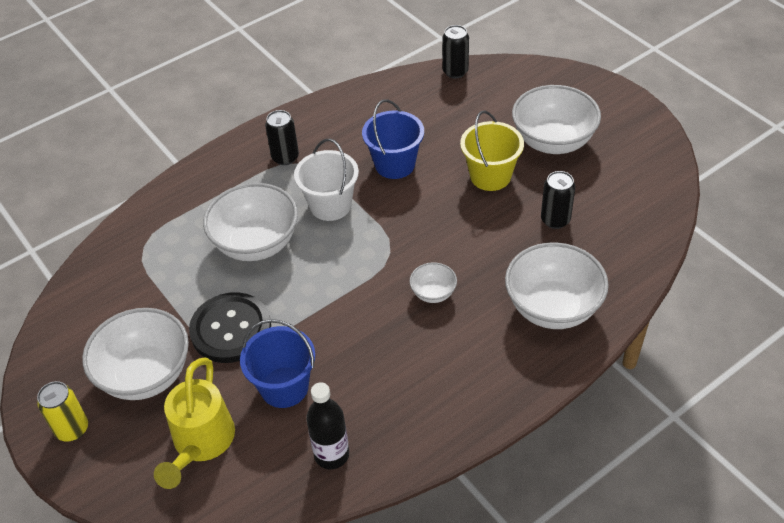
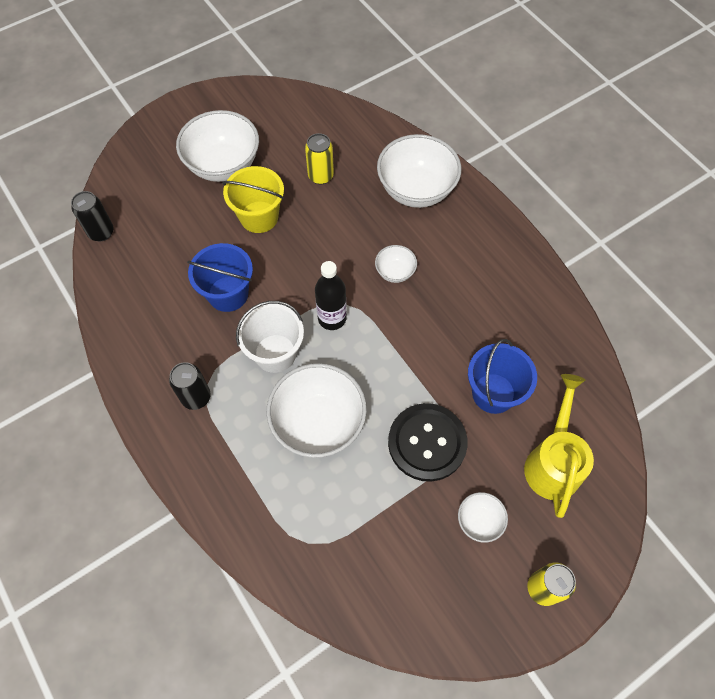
camera: 90 degrees left, 15 degrees up
white bowl [82,308,189,400] -> white bowl [458,492,508,543], size x0.48
yellow watering can [154,358,235,489] -> yellow watering can turned 90 degrees counterclockwise [524,374,594,518]
black bottle [306,382,349,469] -> black bottle moved to [315,261,347,330]
black can [541,171,575,229] -> yellow can [305,133,334,184]

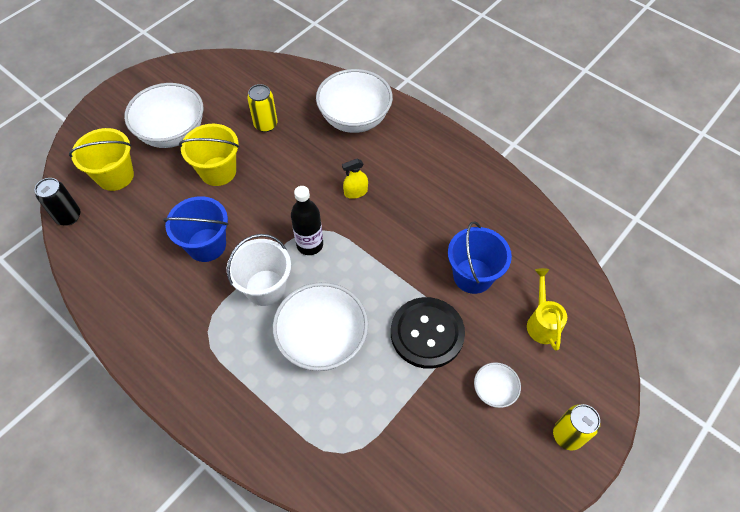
camera: 15 degrees left, 5 degrees down
black can [169,362,211,410] -> none
white bowl [375,245,417,283] -> yellow spray bottle [342,159,368,199]
yellow watering can [524,374,594,518] -> yellow watering can [527,268,567,351], size x0.65
none -> yellow bucket [69,128,134,191]

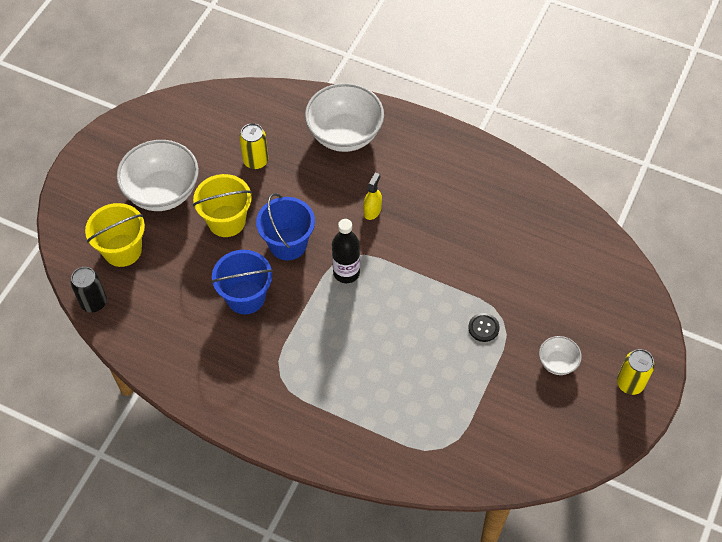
camera: 15 degrees left, 0 degrees up
white bucket [226,234,291,306] -> none
white bowl [273,282,368,371] -> none
yellow spray bottle [342,159,368,199] -> yellow spray bottle turned 150 degrees clockwise [363,173,382,220]
black button [391,297,465,369] -> black button [468,313,500,342], size x0.44
blue bucket [448,221,512,294] -> blue bucket moved to [256,193,315,260]
yellow watering can [527,268,567,351] -> none

